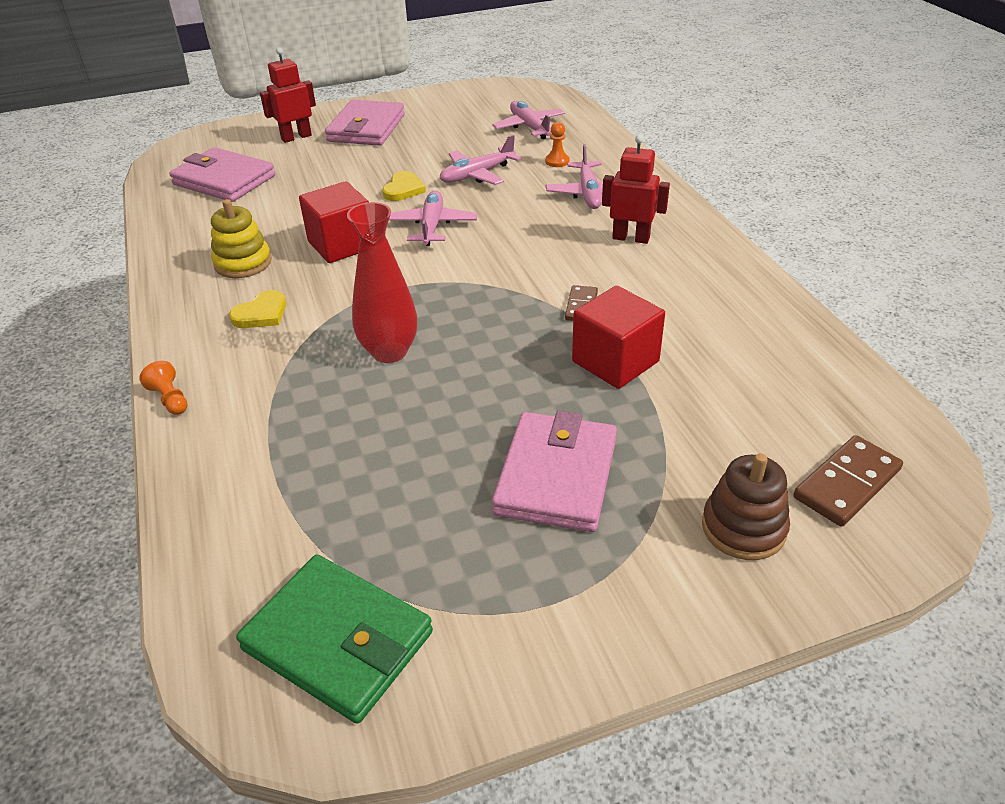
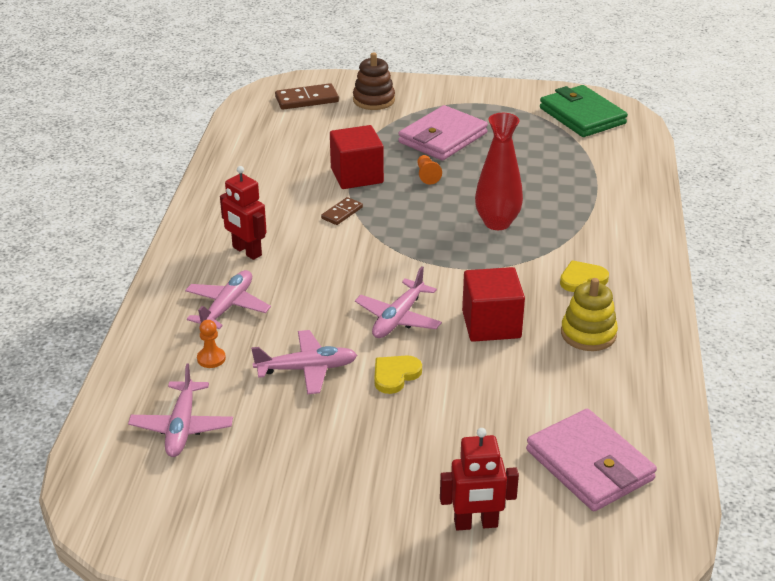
camera: 155 degrees left, 5 degrees down
orange pawn [139,361,187,415] -> orange pawn moved to [417,155,442,185]
pink wallet [325,100,405,146] -> none

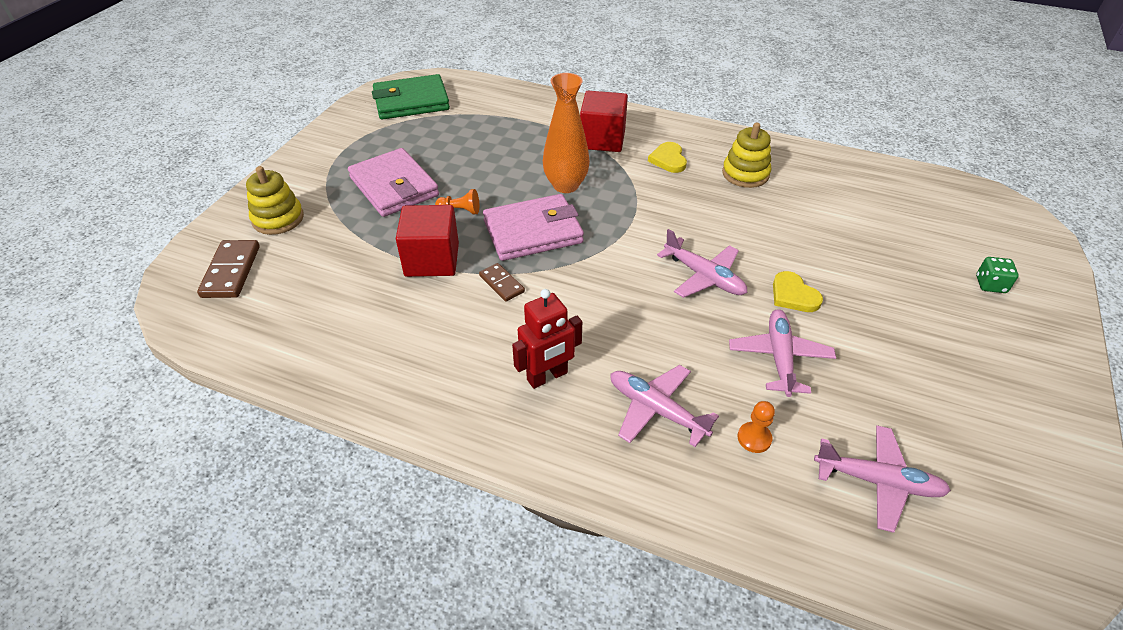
camera: 75 degrees left, 10 degrees up
brown stacking toy [353,52,395,110] -> yellow stacking toy [246,166,304,235]
red robot [440,428,519,531] -> green dice [976,257,1019,293]
red cube [462,267,525,342] -> red cube moved to [580,91,628,152]
red vase [475,113,523,230] -> orange vase [543,73,590,193]
pink wallet [526,408,657,511] -> pink wallet moved to [483,194,584,261]

